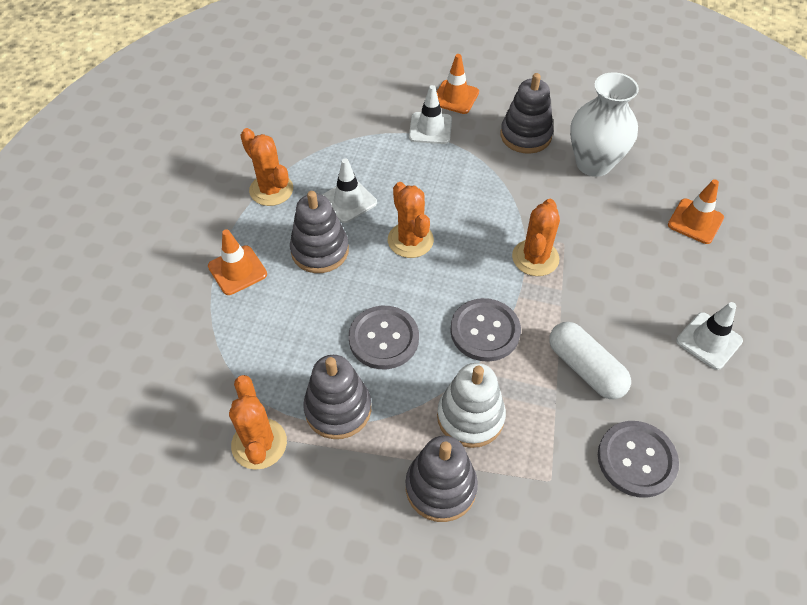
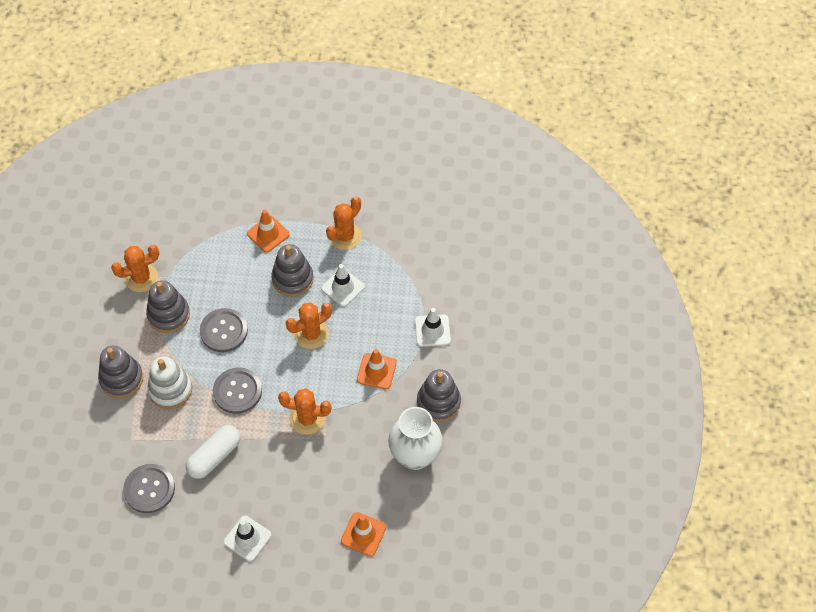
camera: 80 degrees right, 5 degrees up
orange traffic cone [437,54,479,114] -> orange traffic cone moved to [357,349,397,389]

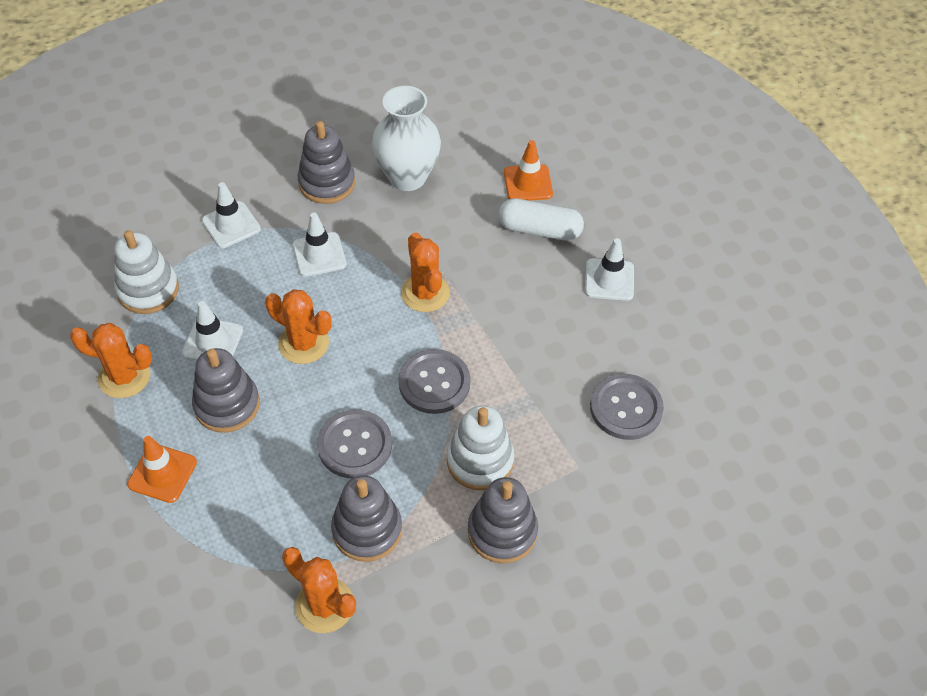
camera: 120 degrees left, 5 degrees down
white capsule [186,425,240,479] -> white capsule moved to [498,198,584,241]
orange traffic cone [357,349,397,389] -> white traffic cone [293,212,346,277]
none -> white stacking toy [114,230,179,314]

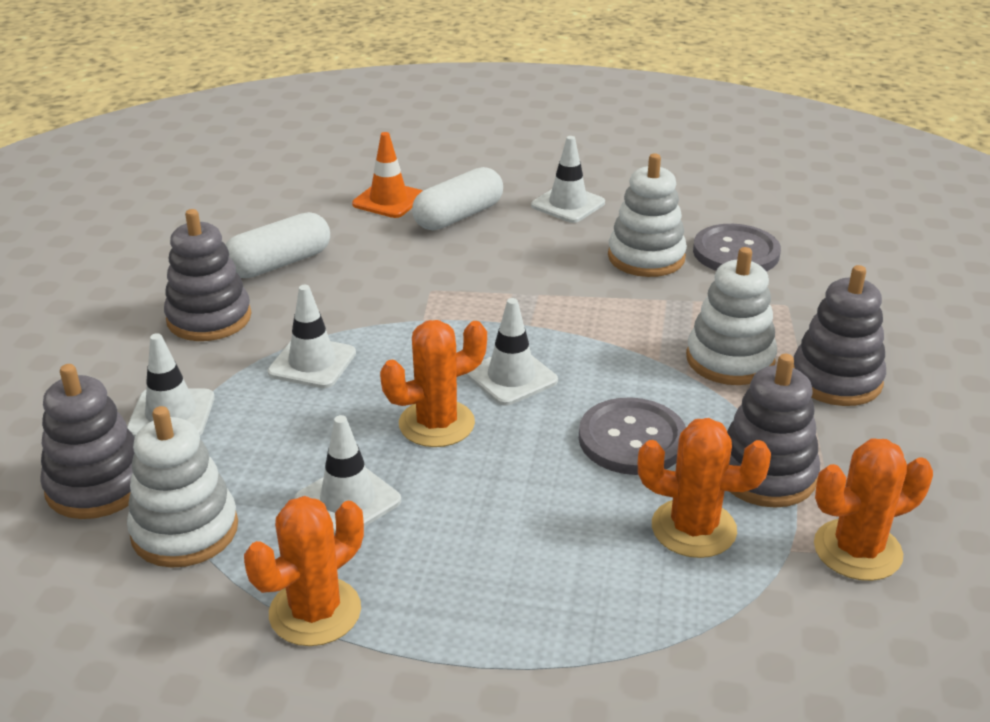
camera: 55 degrees left, 20 degrees down
orange traffic cone [127,436,197,503] -> none
grey stacking toy [192,348,260,433] -> grey stacking toy moved to [40,364,135,519]
white vase [372,86,441,191] -> white capsule [225,212,330,278]
grey button [399,349,471,414] -> none
orange cactus [401,232,450,312] -> orange cactus moved to [638,418,771,558]
none -> white traffic cone [466,298,558,406]
none -> white stacking toy [608,153,687,277]

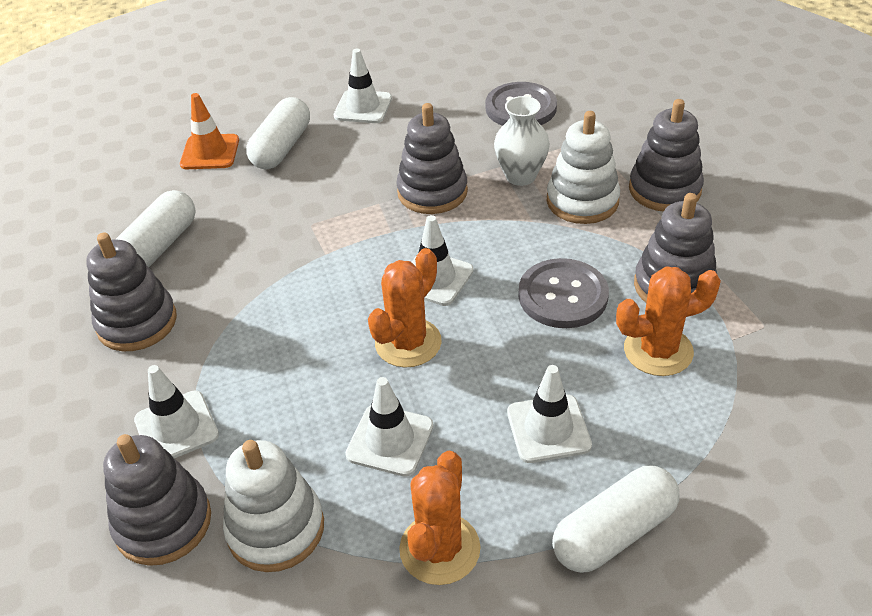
camera: 25 degrees left, 10 degrees up
white traffic cone [268,285,356,388] -> white traffic cone moved to [507,365,592,463]
white stacking toy [608,153,687,277] -> none
orange cactus [814,438,933,581] -> none
none -> grey stacking toy [396,103,468,214]
none -> white vase [494,96,550,186]
none -> white capsule [552,465,679,573]

